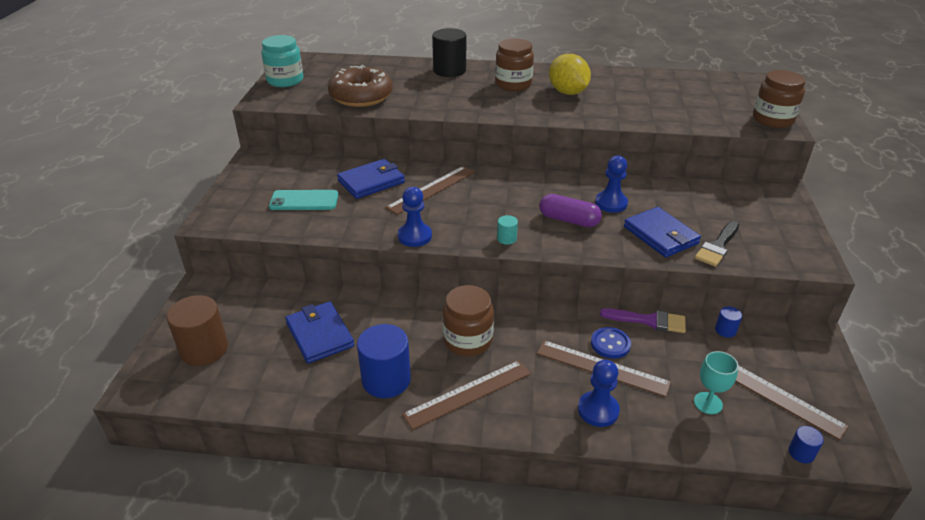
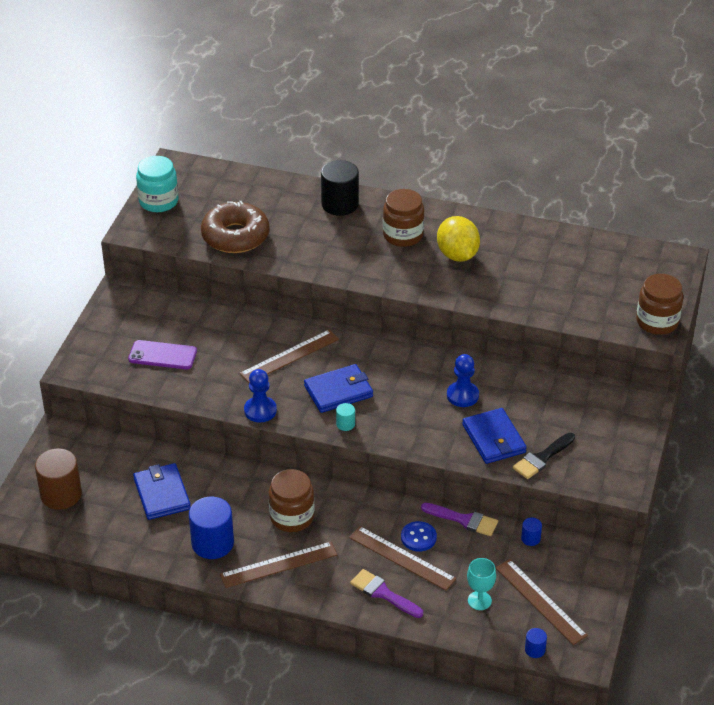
camera: 10 degrees right, 5 degrees up
turquoise phone [269,190,339,210] -> purple phone [128,340,197,369]
blue wallet [337,159,405,199] -> blue wallet moved to [304,364,373,413]
purple capsule [539,194,602,227] -> none
blue pawn [578,360,620,427] -> purple brush [350,569,423,618]

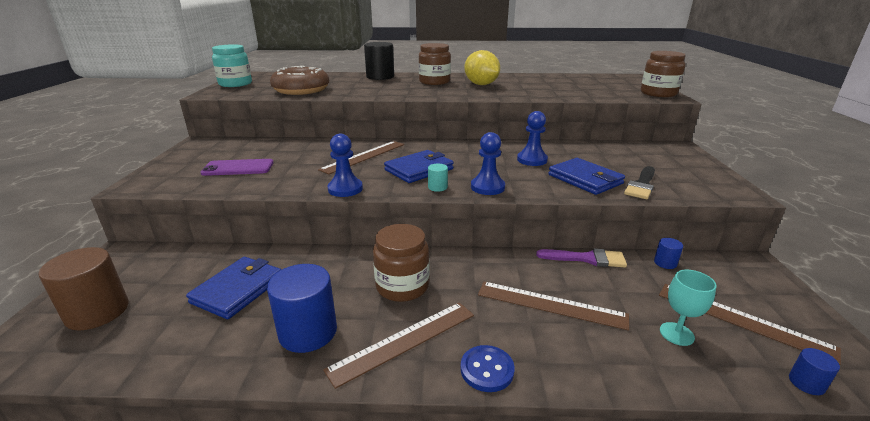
camera: 15 degrees left, 15 degrees down
blue wallet [133,463,191,520] -> blue wallet turned 60 degrees clockwise [186,257,282,319]
purple brush [350,569,423,618] -> none
blue button [401,521,437,551] -> blue button moved to [460,345,515,392]
none -> blue pawn [471,132,505,195]

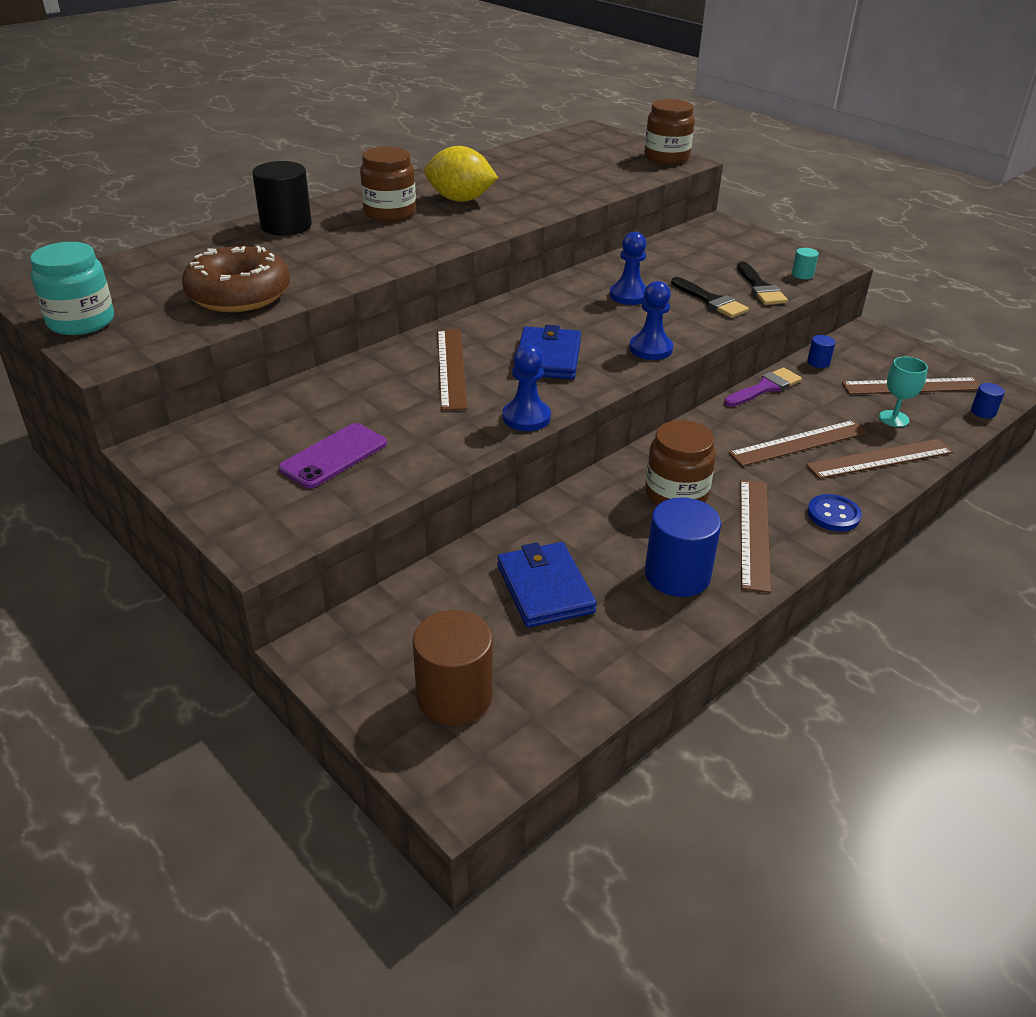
camera: 45 degrees left, 10 degrees up
turquoise cylinder [428,164,448,192] -> turquoise cylinder moved to [792,248,819,279]
blue wallet [548,158,625,195] -> black brush [671,277,749,318]
none -> brown ruler [806,439,953,479]

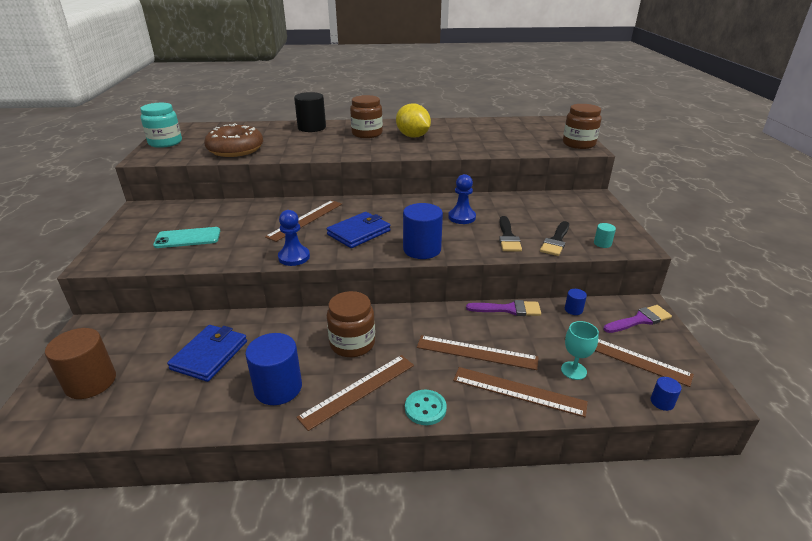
camera: 40 degrees right, 5 degrees down
purple phone [279,423,387,488] -> turquoise phone [153,227,220,248]
blue pawn [629,281,673,360] -> blue cylinder [403,203,443,259]
blue button [807,494,862,531] -> turquoise button [405,390,447,425]
none -> purple brush [604,305,672,333]

